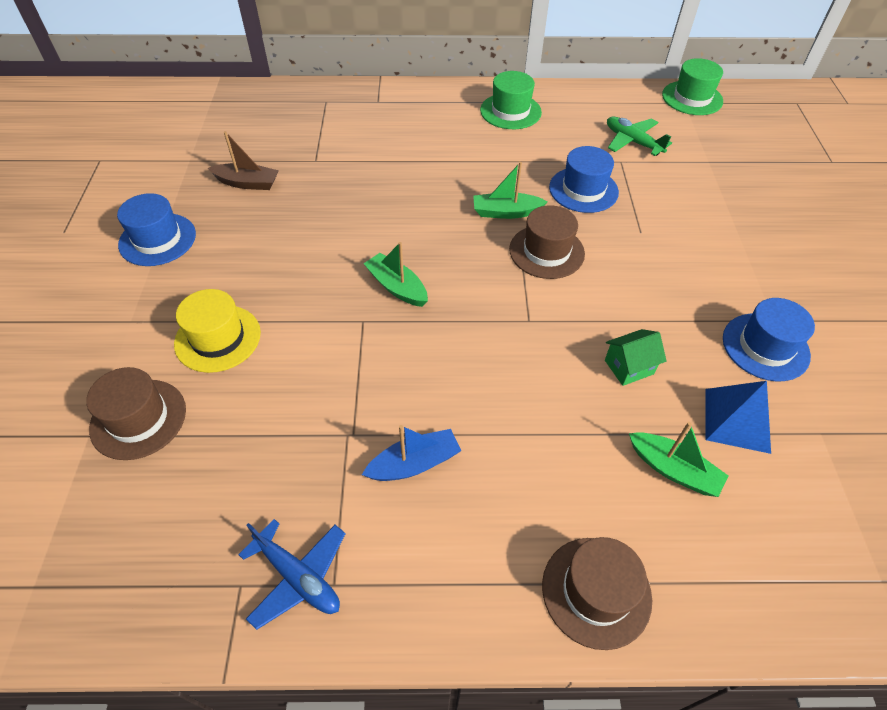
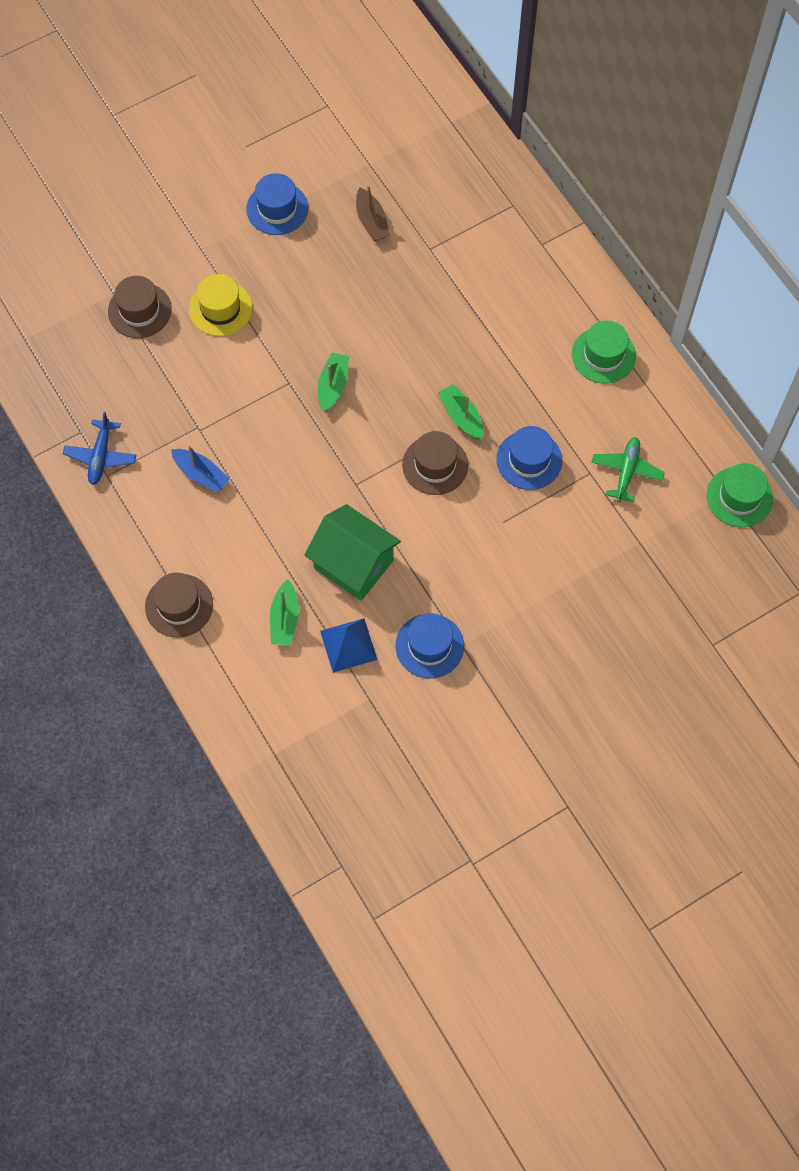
camera: 60 degrees right, 15 degrees up
green house [605,329,667,386] -> green house [305,504,401,601], size x2.06

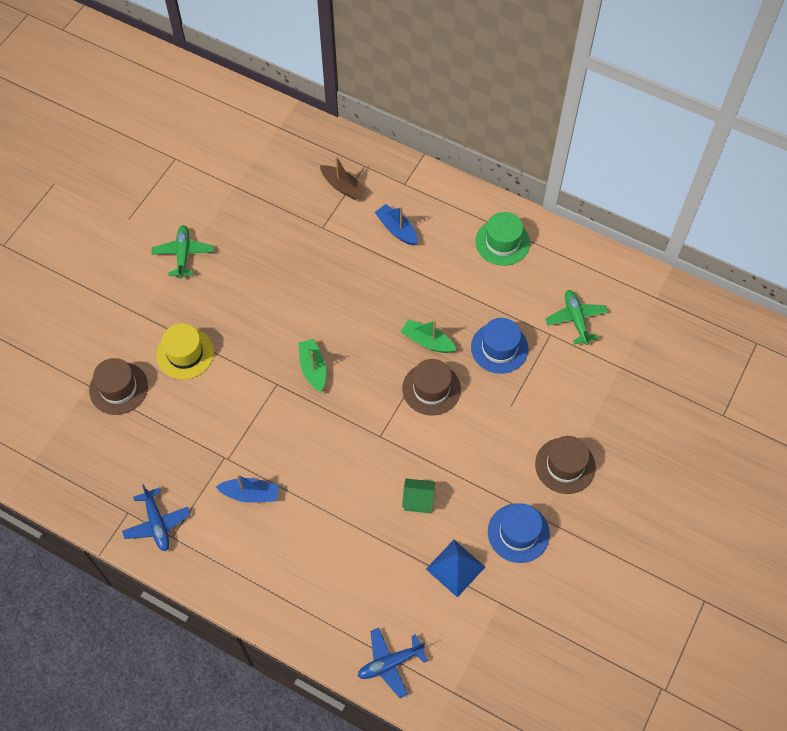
camera: 30 degrees left, 5 degrees down
brown hat [145,573,213,638] -> brown hat moved to [535,436,596,494]
blue hat [246,173,308,235] -> green plane [152,225,213,278]
green boat [270,580,299,645] -> none
green house [305,504,401,601] -> green house [402,479,435,513], size x0.49
brown boat [356,185,390,241] -> brown boat moved to [320,156,367,200]
green hat [707,463,773,527] -> none
none -> blue plane [358,628,428,698]
none -> blue boat [375,204,418,246]

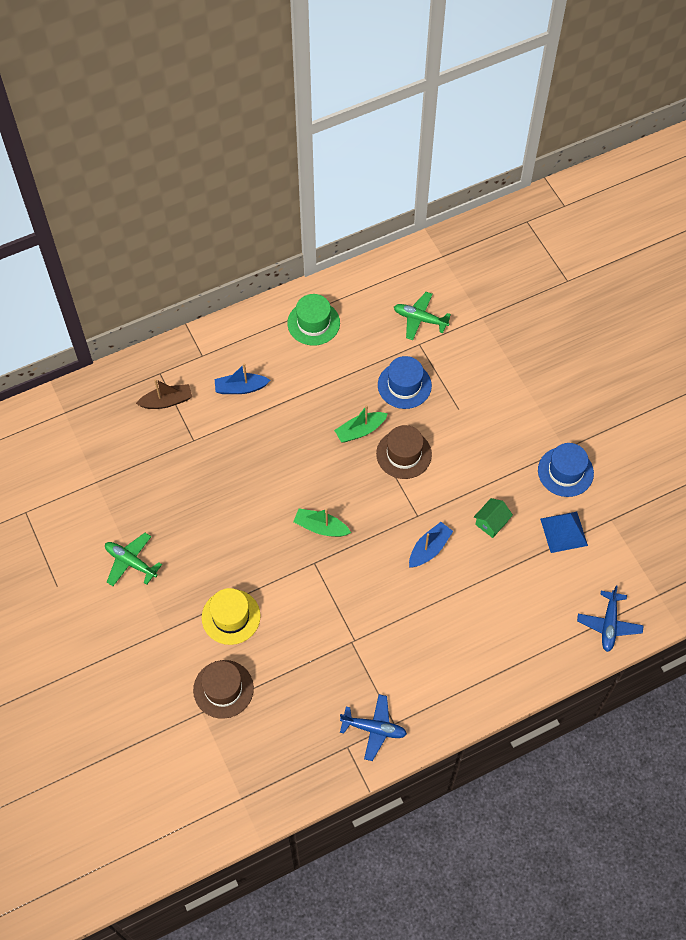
camera: 55 degrees left, 0 degrees up
blue boat [216,474,279,503] -> blue boat moved to [409,522,453,568]
brown hat [535,436,596,494] -> none

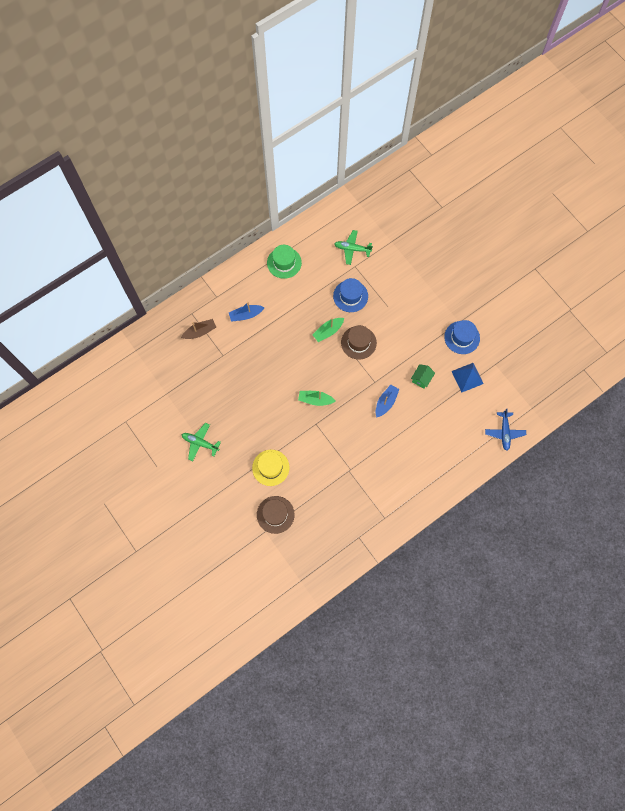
camera: 10 degrees left, 10 degrees up
blue plane [340,694,407,761] -> none

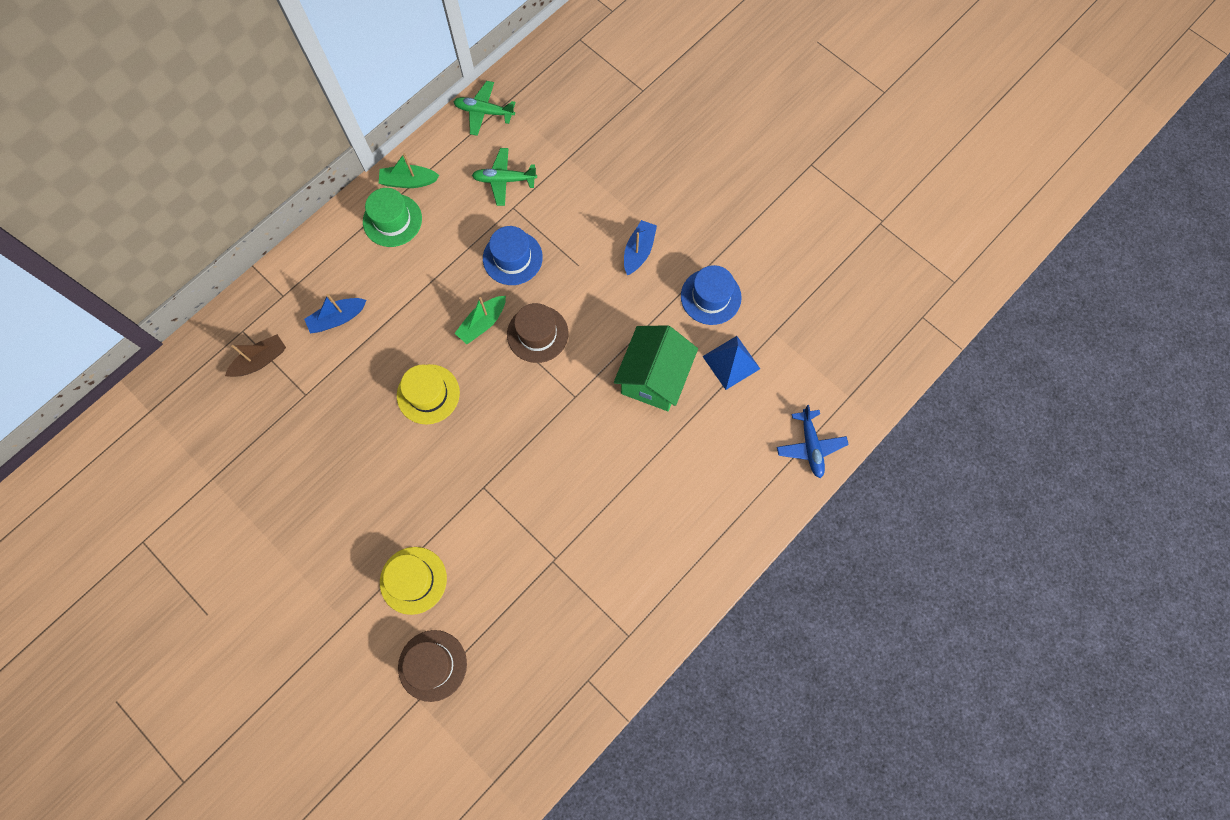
camera: 10 degrees left, 0 degrees up
green plane [182,423,221,461] -> green plane moved to [453,81,515,136]
green boat [298,391,336,406] -> green boat moved to [379,153,439,188]
blue boat [376,385,400,418] -> blue boat moved to [624,220,657,275]
green house [411,364,435,389] -> green house [614,325,698,411], size x2.06
none -> yellow hat [397,364,460,425]

